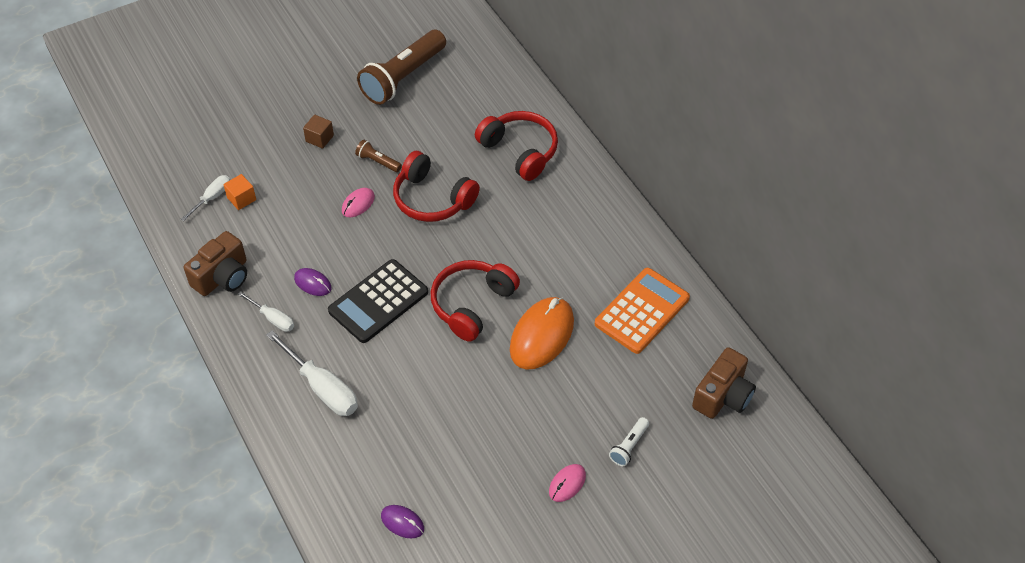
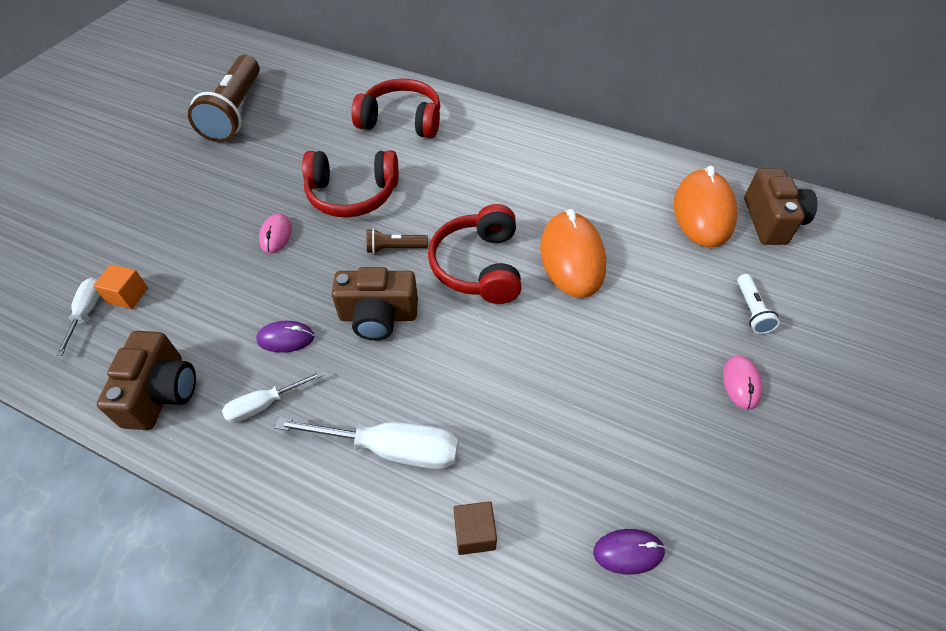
camera: 35 degrees left, 0 degrees up
white screwdriver [238,291,294,332] -> white screwdriver turned 150 degrees clockwise [222,371,323,423]
brown cube [303,115,334,149] -> brown cube moved to [454,501,497,555]
black calculator [328,259,428,343] -> brown camera [331,267,418,340]
brown flashlight [355,140,402,172] -> brown flashlight moved to [366,229,428,254]
orange calculator [595,268,690,354] -> none
none -> orange mouse [674,166,737,248]

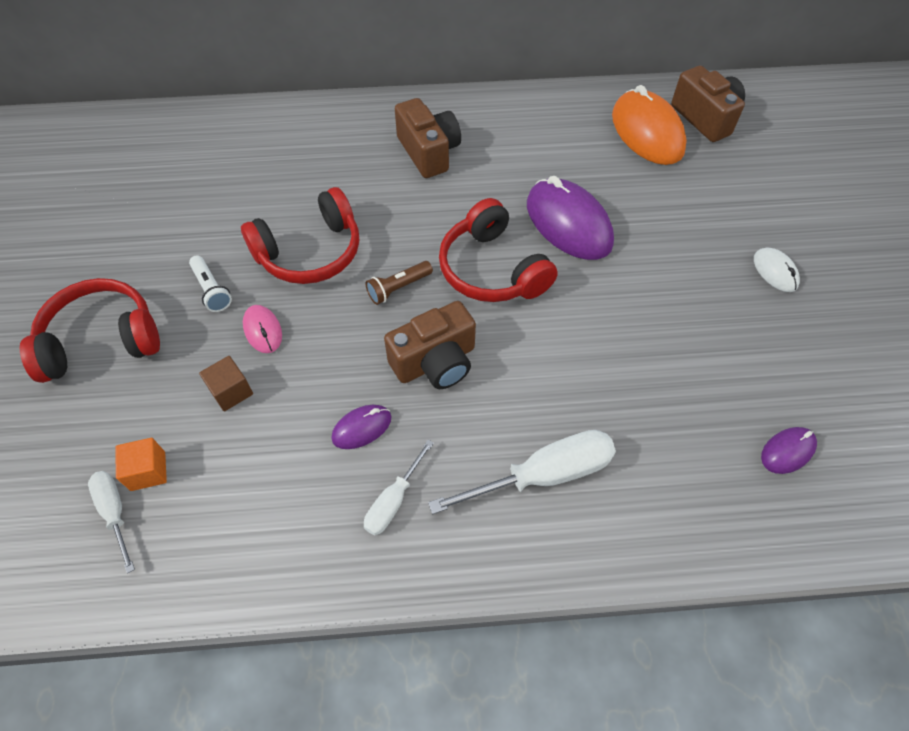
camera: 30 degrees left, 5 degrees up
brown camera [97,331,196,430] -> brown camera moved to [395,98,461,178]
brown flashlight [188,55,260,142] -> none
red headphones [351,79,440,138] -> red headphones moved to [20,278,160,383]
brown cube [454,501,497,555] -> brown cube moved to [199,356,253,411]
orange mouse [540,209,606,298] -> purple mouse [527,176,614,260]
pink mouse [723,355,762,410] -> white mouse [754,247,800,292]
white flashlight [737,274,780,334] -> white flashlight moved to [189,256,232,312]

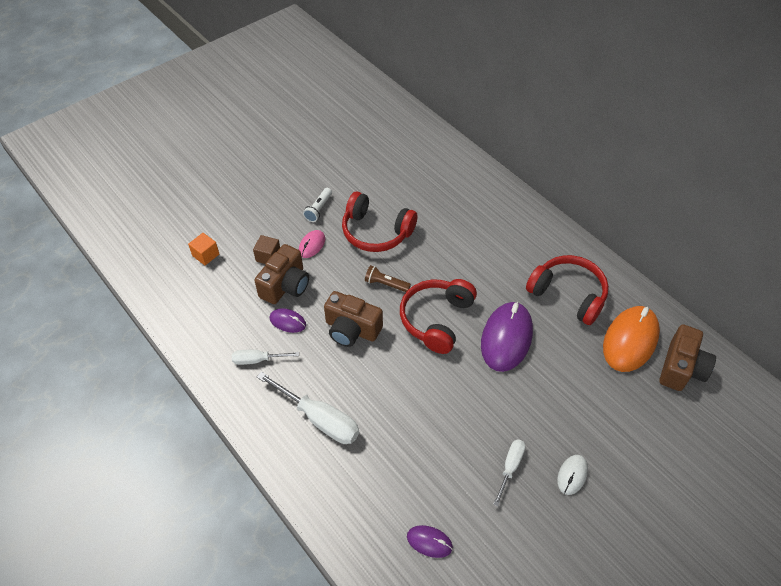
camera: 55 degrees right, 5 degrees down
red headphones [20,278,160,383] -> red headphones moved to [526,255,609,325]
white screwdriver [88,471,135,574] -> white screwdriver moved to [493,439,525,507]
brown camera [395,98,461,178] -> brown camera moved to [254,244,309,304]

